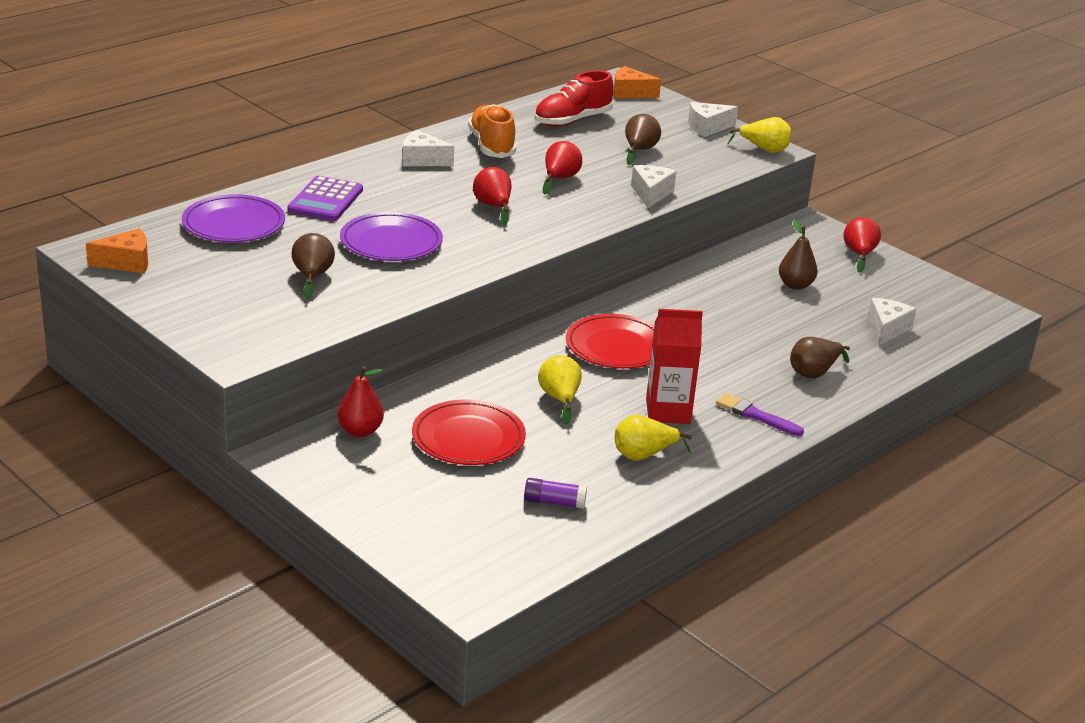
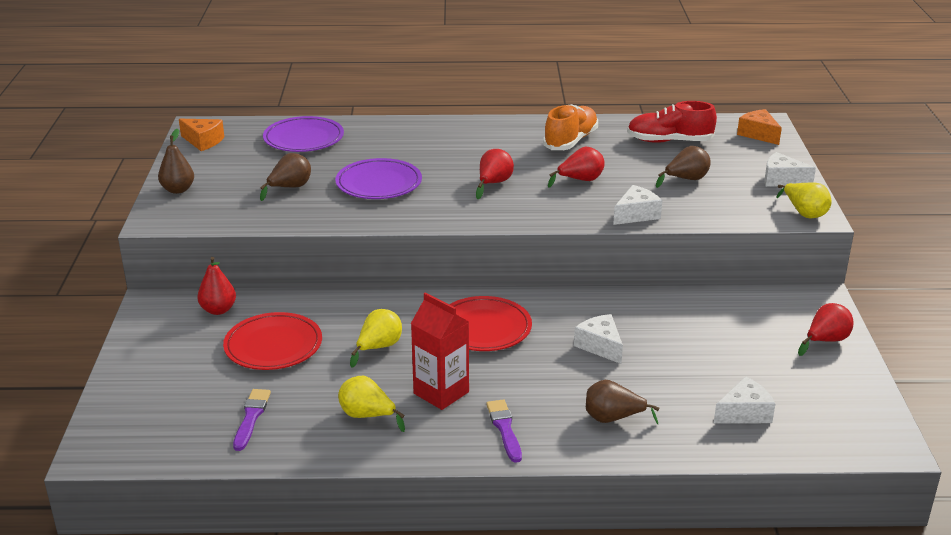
camera: 45 degrees right, 0 degrees up
purple calculator [287,176,363,221] -> none
white cheese [402,130,454,166] -> white cheese moved to [574,314,623,364]
purple glue stick [524,478,587,509] -> purple brush [233,389,271,451]
brown pear [779,219,818,290] -> brown pear moved to [158,129,194,194]

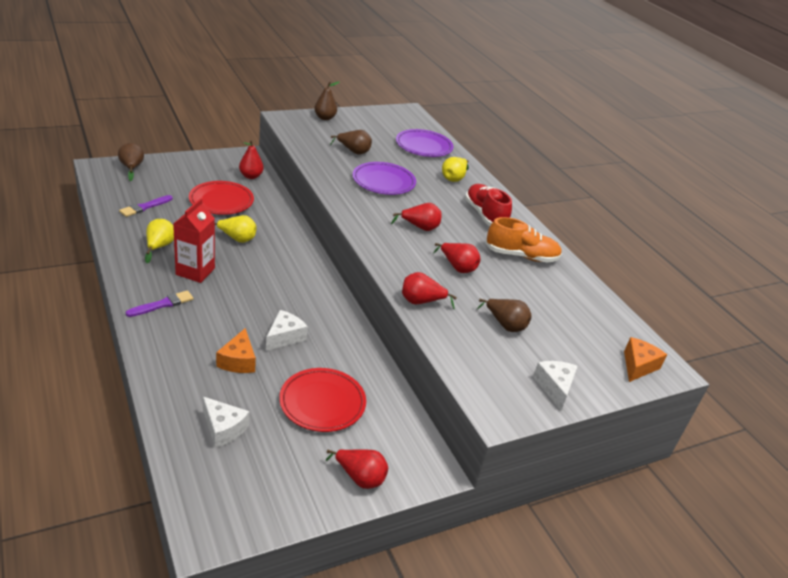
camera: 60 degrees right, 5 degrees up
orange cheese [179,119,224,151] -> orange cheese moved to [216,328,256,373]
purple brush [233,389,271,451] -> purple brush turned 150 degrees clockwise [119,195,173,217]
red plate [449,296,532,351] -> red plate moved to [279,368,366,432]
brown pear [586,380,659,424] -> brown pear moved to [118,143,144,181]
white cheese [613,185,662,225] -> red pear [402,272,457,309]
red shoe [627,101,717,143] -> red shoe moved to [465,184,512,226]
yellow pear [776,183,831,219] -> yellow pear moved to [442,157,469,182]

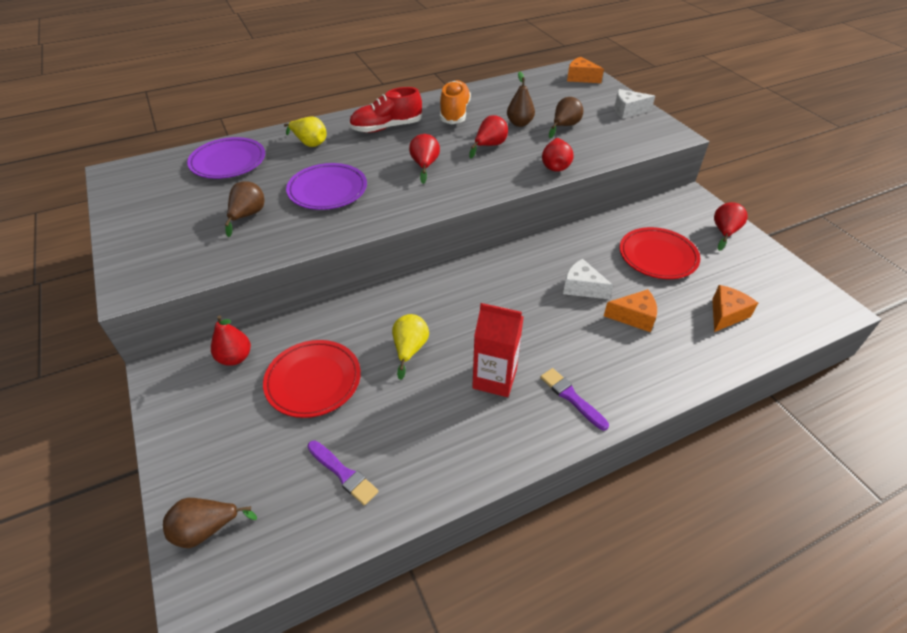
camera: 85 degrees left, 10 degrees up
yellow pear [145,219,174,263] -> none
white cheese [203,397,249,448] -> orange cheese [712,285,758,332]
brown pear [314,81,339,120] -> brown pear moved to [507,72,535,127]

